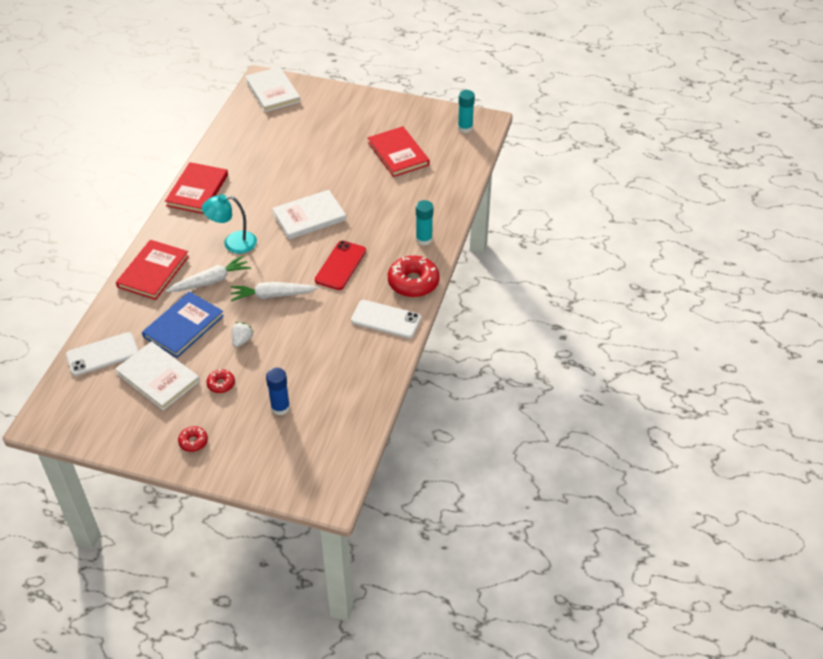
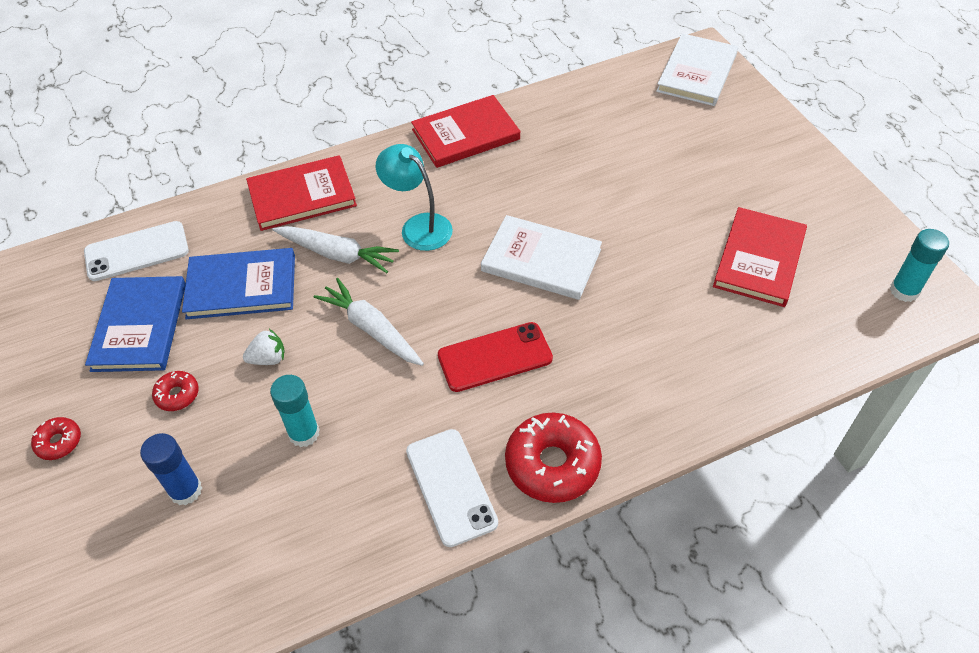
camera: 50 degrees right, 5 degrees up
white phone [66,332,138,376] -> white phone turned 45 degrees counterclockwise [84,221,189,281]
white book [115,341,200,410] -> blue book [85,276,186,372]
turquoise glue stick [416,200,433,246] -> turquoise glue stick moved to [270,375,320,447]

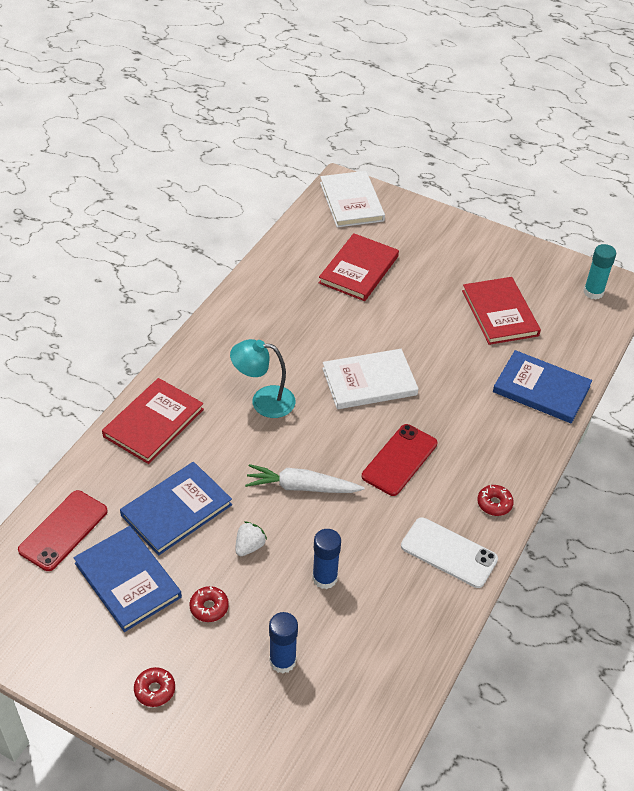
camera: 40 degrees left, 5 degrees down
white phone [84,221,189,281] -> red phone [18,490,108,571]
turquoise glue stick [270,375,320,447] -> blue glue stick [312,529,341,589]
white carrot [272,226,399,273] -> none
red book [411,95,520,168] -> red book moved to [319,233,399,301]
red donut [505,413,602,503] -> red donut [477,485,514,516], size x0.50
none -> blue book [493,350,592,423]

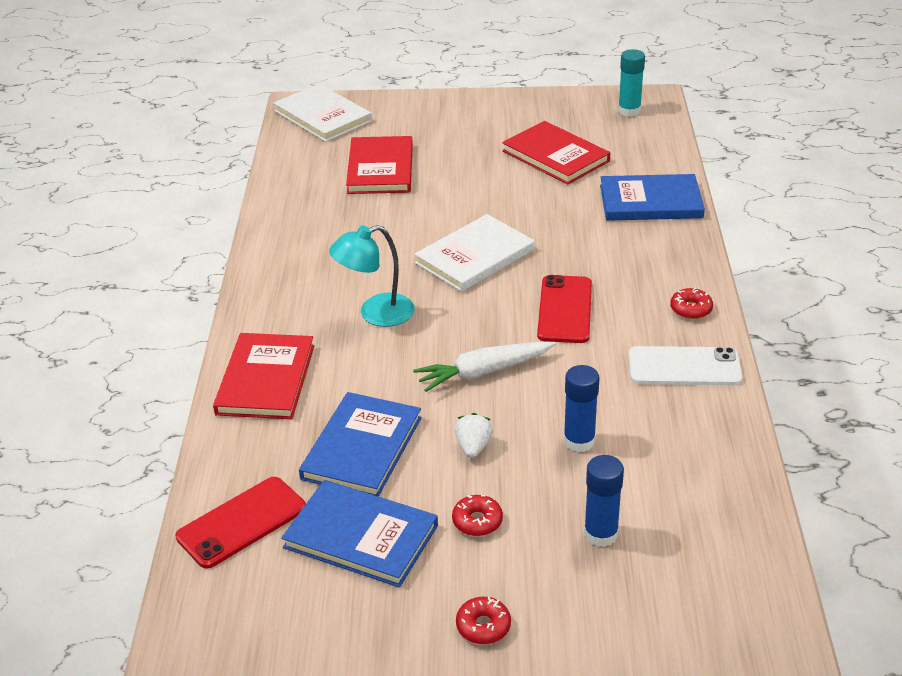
camera: 25 degrees left, 10 degrees down
red phone [18,490,108,571] -> red phone turned 45 degrees clockwise [176,477,306,569]

